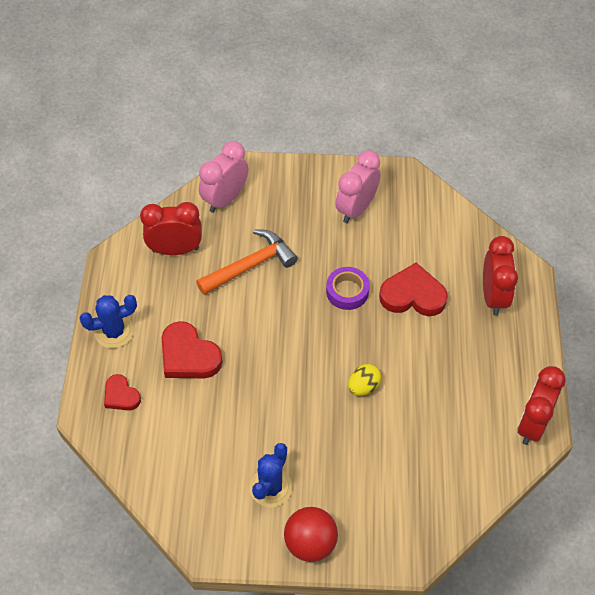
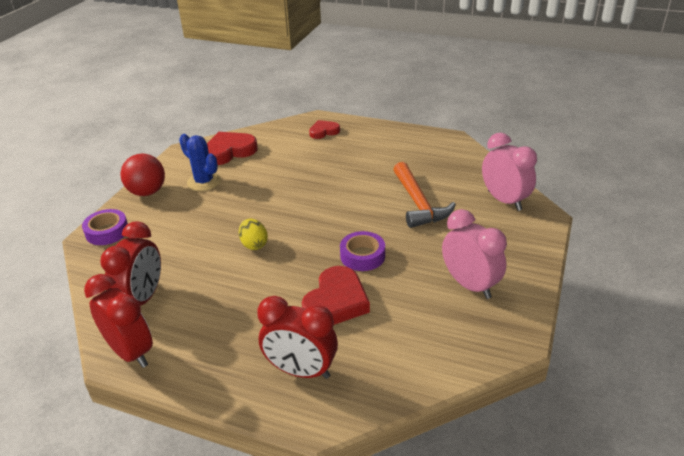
camera: 110 degrees right, 20 degrees down
blue cactus [80,295,137,348] -> none
red clock [140,202,202,255] -> red clock moved to [100,221,161,306]
red heart [162,321,223,378] -> red heart moved to [207,132,258,165]
none -> purple tape [82,209,128,245]

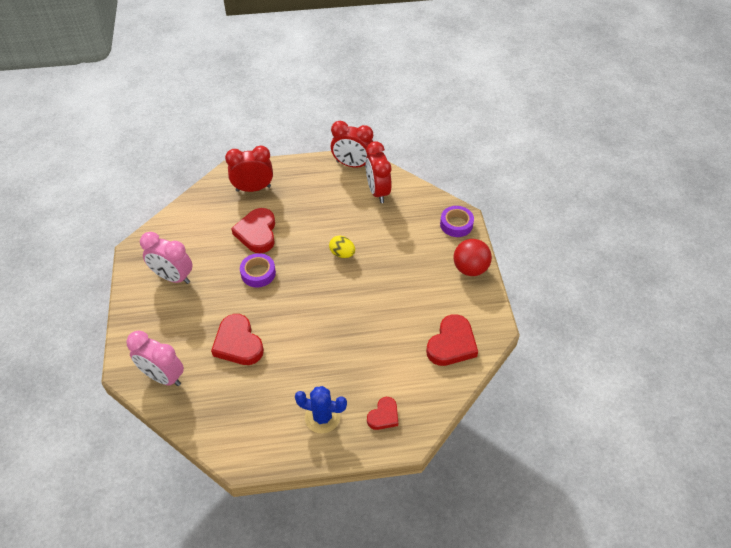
camera: 150 degrees right, 15 degrees up
blue cactus [179,134,221,191] -> blue cactus moved to [295,386,347,434]
orange hammer [393,162,456,228] -> red heart [211,314,264,365]

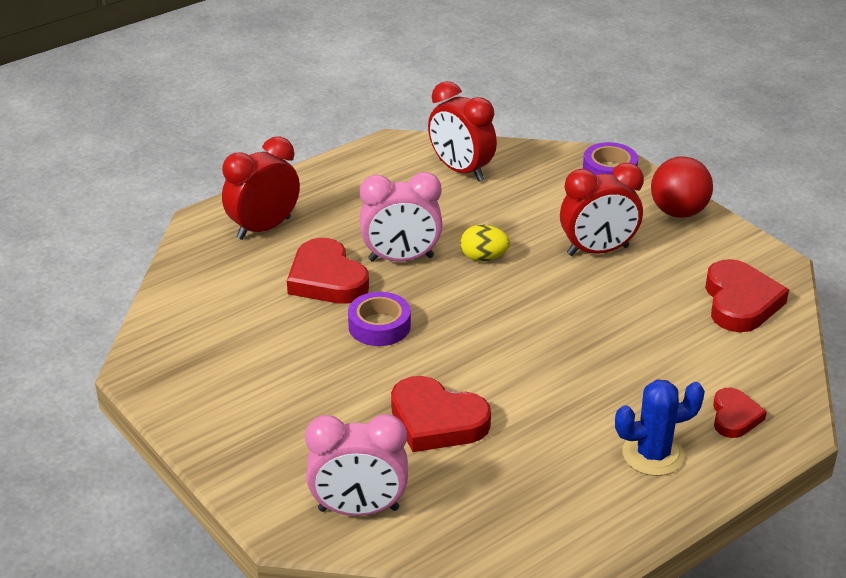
camera: 30 degrees left, 15 degrees down
pink clock [140,232,193,284] -> pink clock moved to [360,172,443,262]
red clock [331,121,373,168] -> red clock moved to [560,163,644,256]

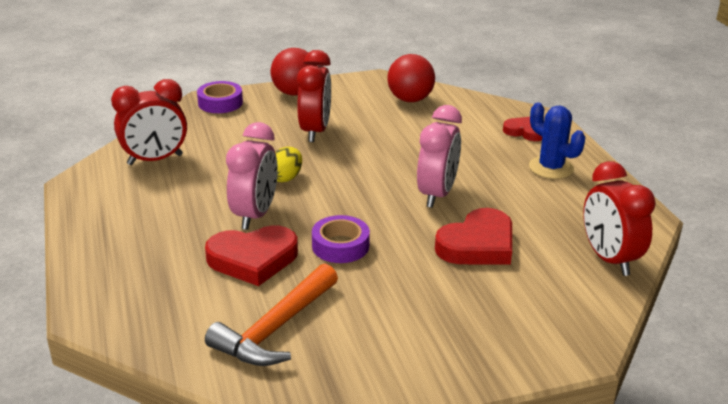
camera: 70 degrees left, 5 degrees down
red clock [222,136,300,240] -> red clock moved to [583,161,656,276]
pink clock [305,414,408,516] -> pink clock moved to [417,105,462,208]
blue cactus [615,379,705,476] -> blue cactus turned 45 degrees counterclockwise [529,103,585,179]
red heart [705,259,789,332] -> red ball [387,54,435,102]
none -> orange hammer [205,264,338,366]

